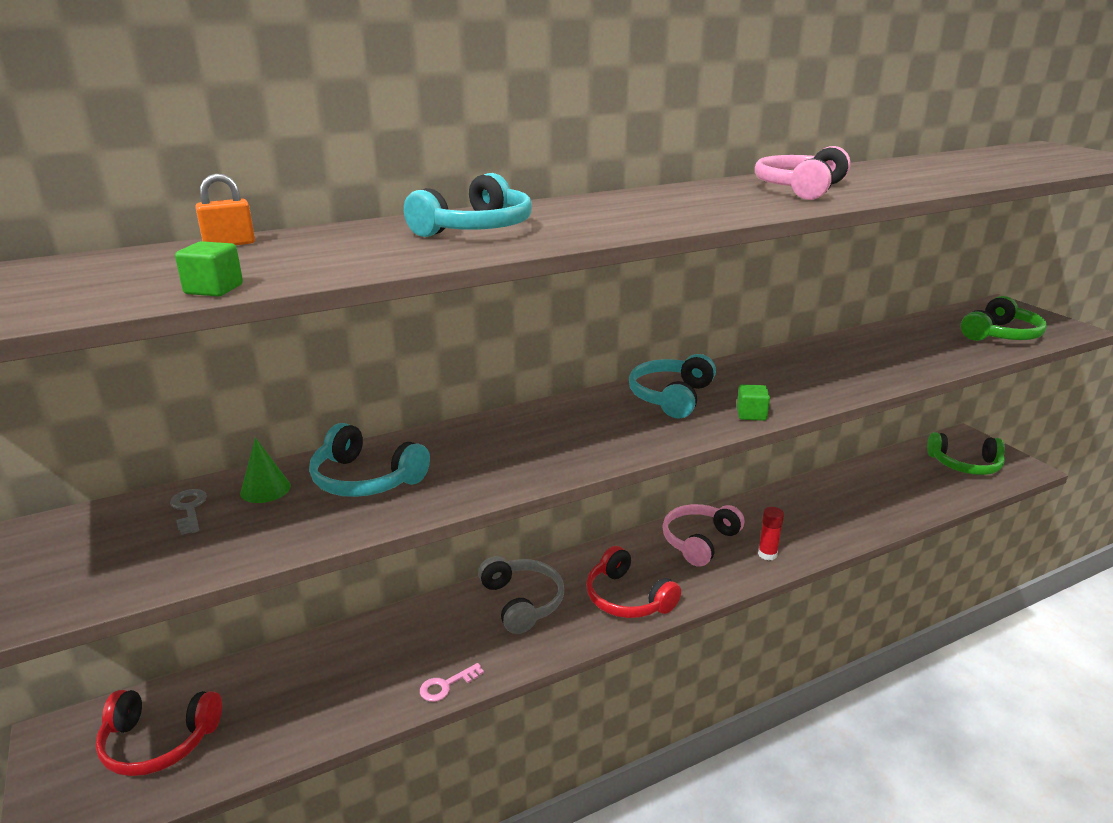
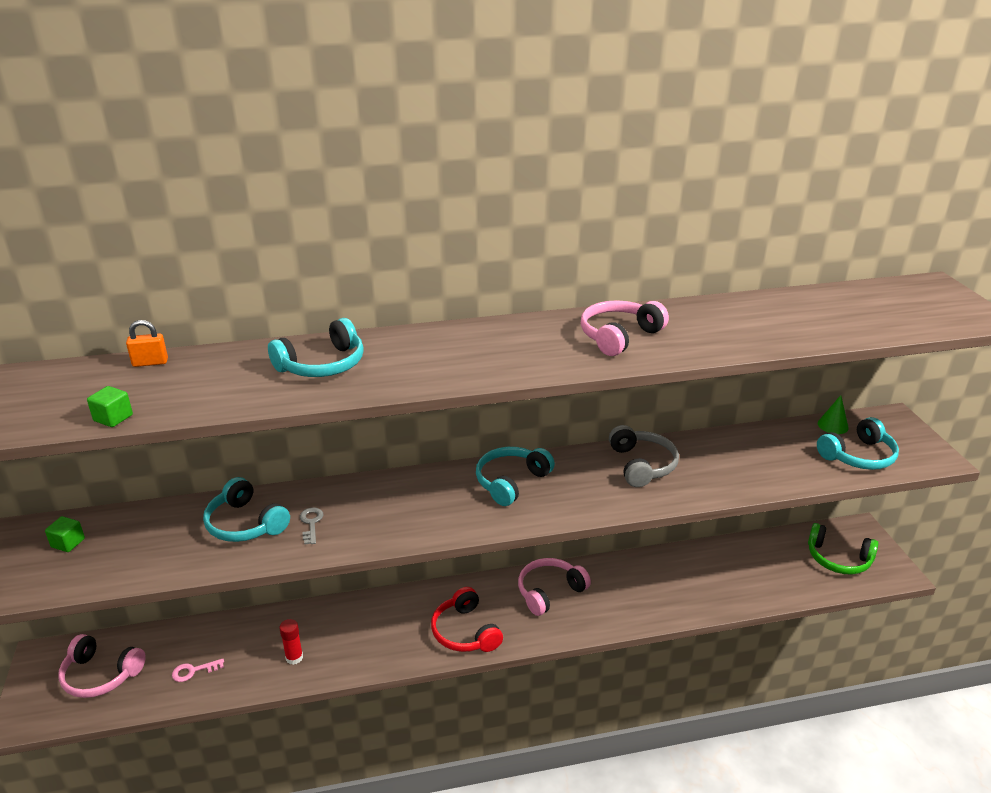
camera: 15 degrees right, 5 degrees up
red headphones [95,690,222,776] -> pink headphones [58,634,146,698]
grey key [170,489,207,535] -> grey key moved to [300,508,323,545]
green cone [240,438,291,503] -> green cone moved to [818,395,849,434]
pink key [420,663,484,702] -> pink key moved to [172,659,224,682]
grey headphones [478,556,564,634] -> grey headphones moved to [609,425,679,487]
green cube [737,384,770,421] -> green cube moved to [45,516,85,552]
red glue stick [758,507,784,560] -> red glue stick moved to [279,619,303,665]
green headphones [961,296,1047,341] -> turquoise headphones [817,417,899,470]

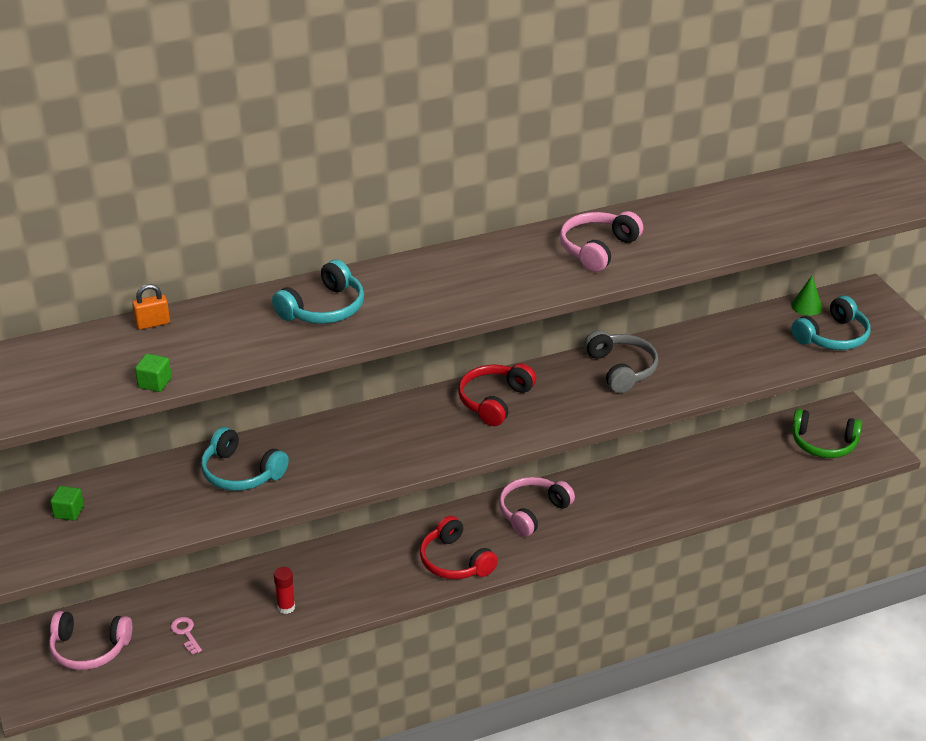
camera: 10 degrees left, 5 degrees up
pink key [172,659,224,682] -> pink key turned 90 degrees clockwise [171,617,202,654]
grey key [300,508,323,545] -> none
turquoise headphones [476,447,555,506] -> red headphones [458,363,536,426]

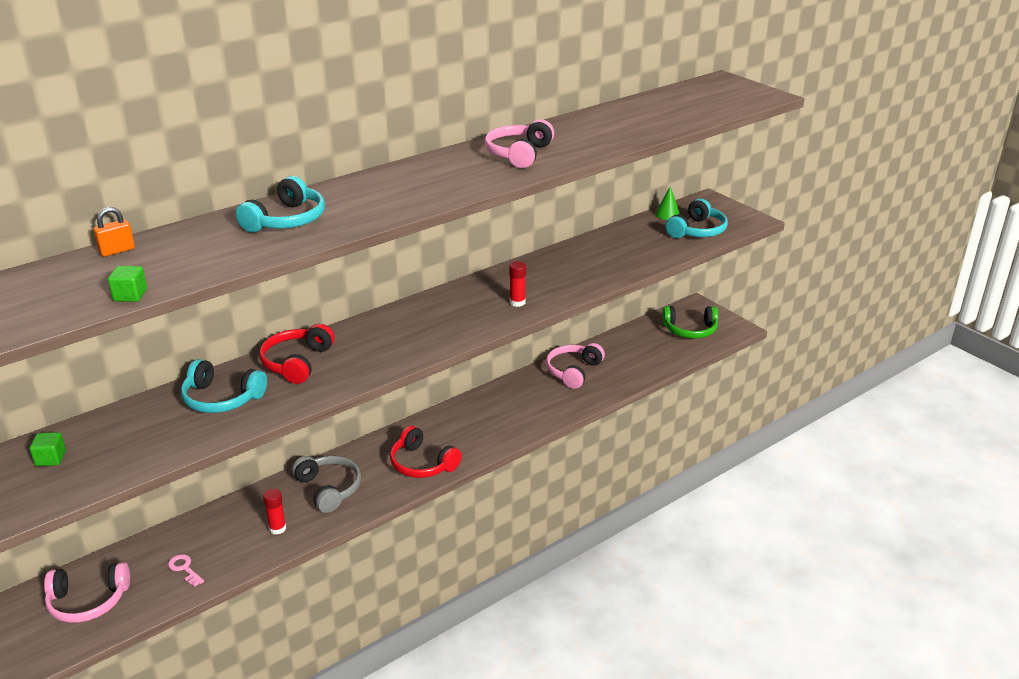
camera: 15 degrees left, 5 degrees down
red headphones [458,363,536,426] -> red headphones moved to [259,324,334,384]
pink headphones [499,477,575,537] -> pink headphones moved to [546,343,605,389]
grey headphones [584,330,658,393] -> grey headphones moved to [292,456,361,513]
none -> red glue stick [509,261,526,307]

